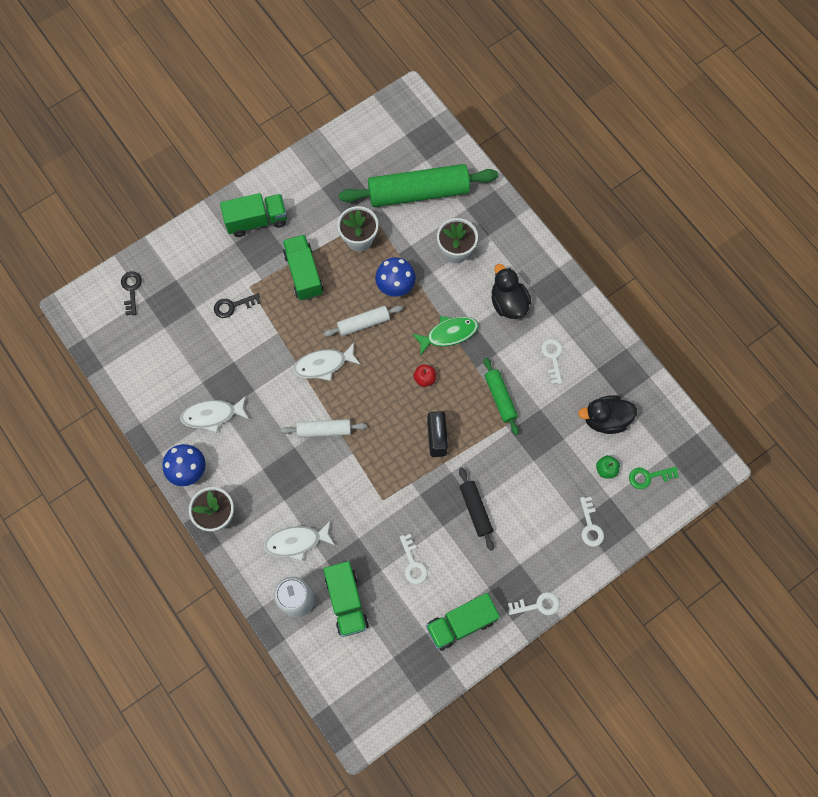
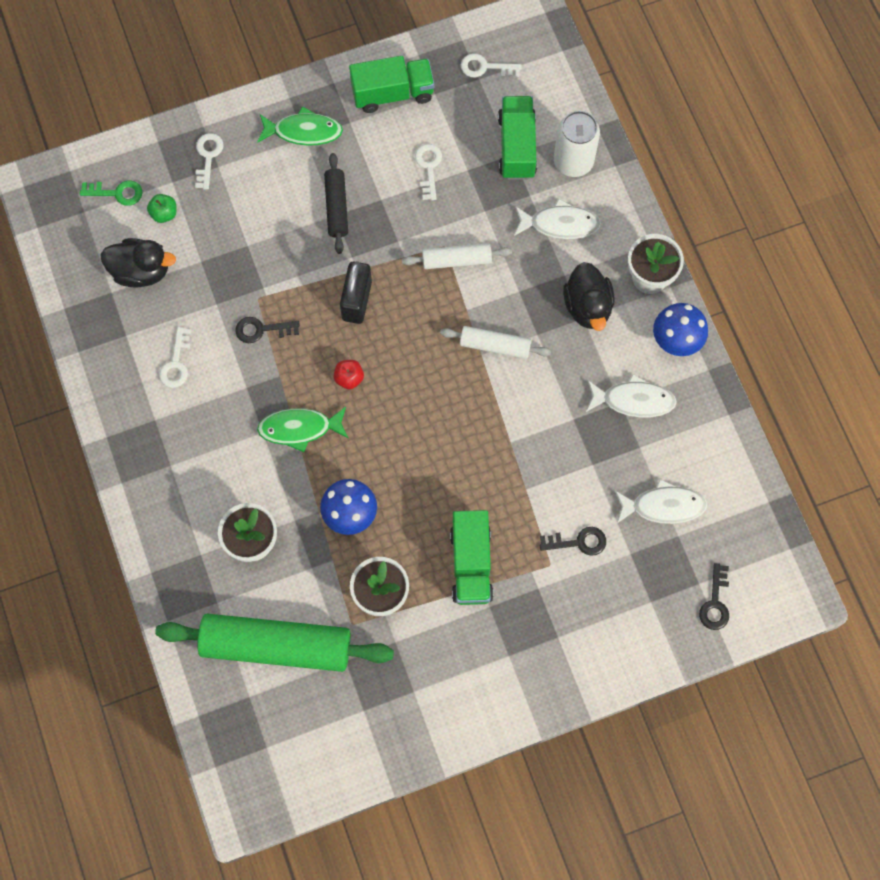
camera: 165 degrees left, 0 degrees up
green truck [220,193,287,237] -> none
white fish [293,343,361,381] -> white fish moved to [615,479,707,524]
white rolling pin [323,305,403,337] -> white rolling pin moved to [402,243,512,269]
green rolling pin [484,357,519,435] -> black key [235,317,300,343]
black duck [491,264,532,319] -> black duck moved to [563,262,615,331]
white key [508,592,559,615] -> white key moved to [461,53,522,77]
none -> green fish [257,106,343,146]

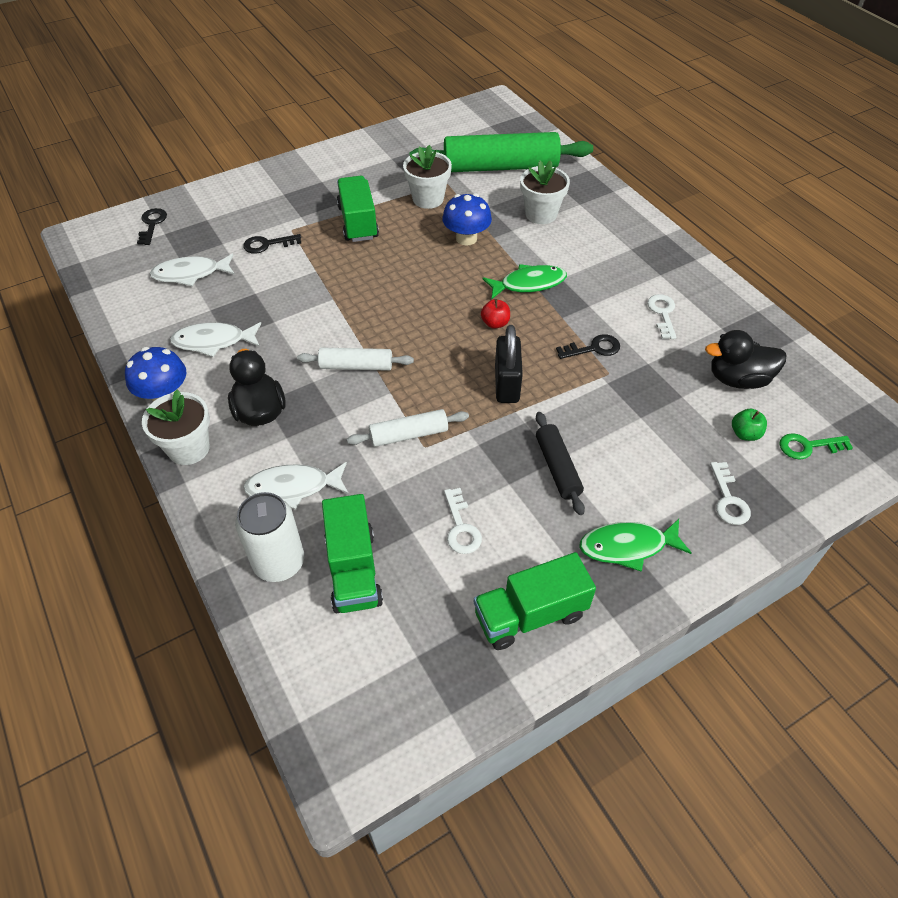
camera: 170 degrees right, 20 degrees down
white key [461,53,522,77] -> none

